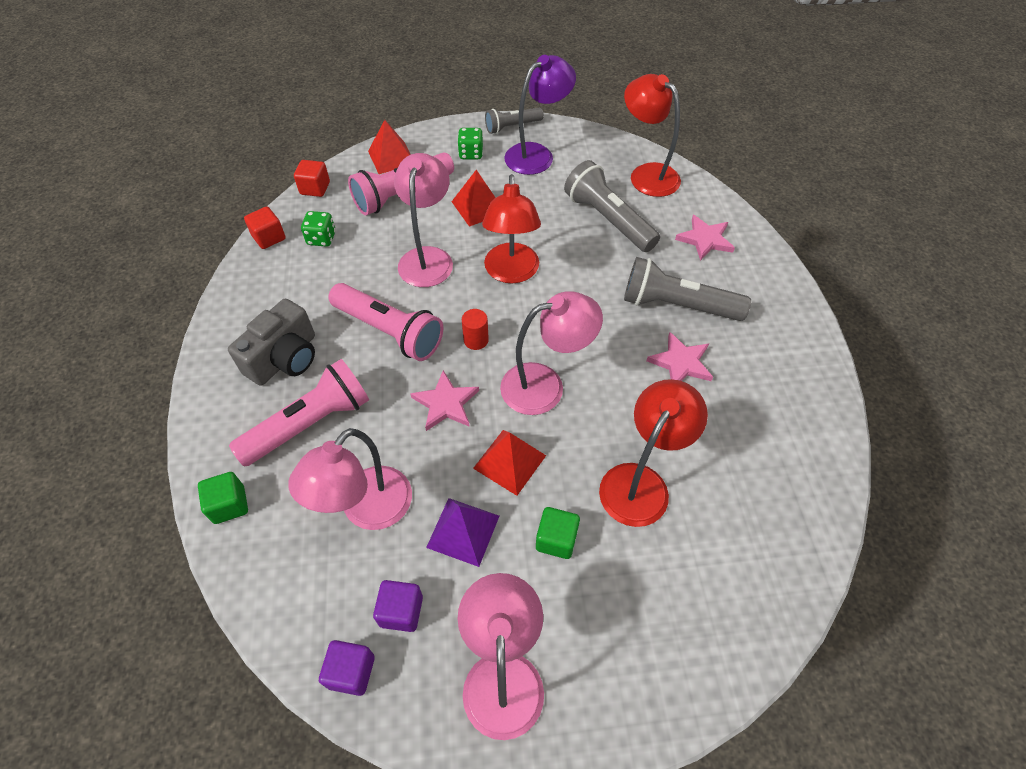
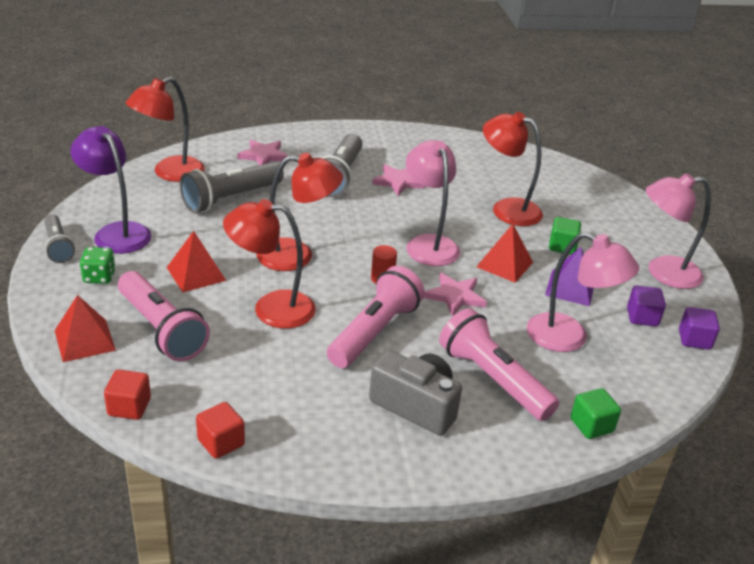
camera: 95 degrees left, 20 degrees down
green dice [301,211,336,247] -> none
pink lamp [394,153,453,287] -> red lamp [223,199,316,329]

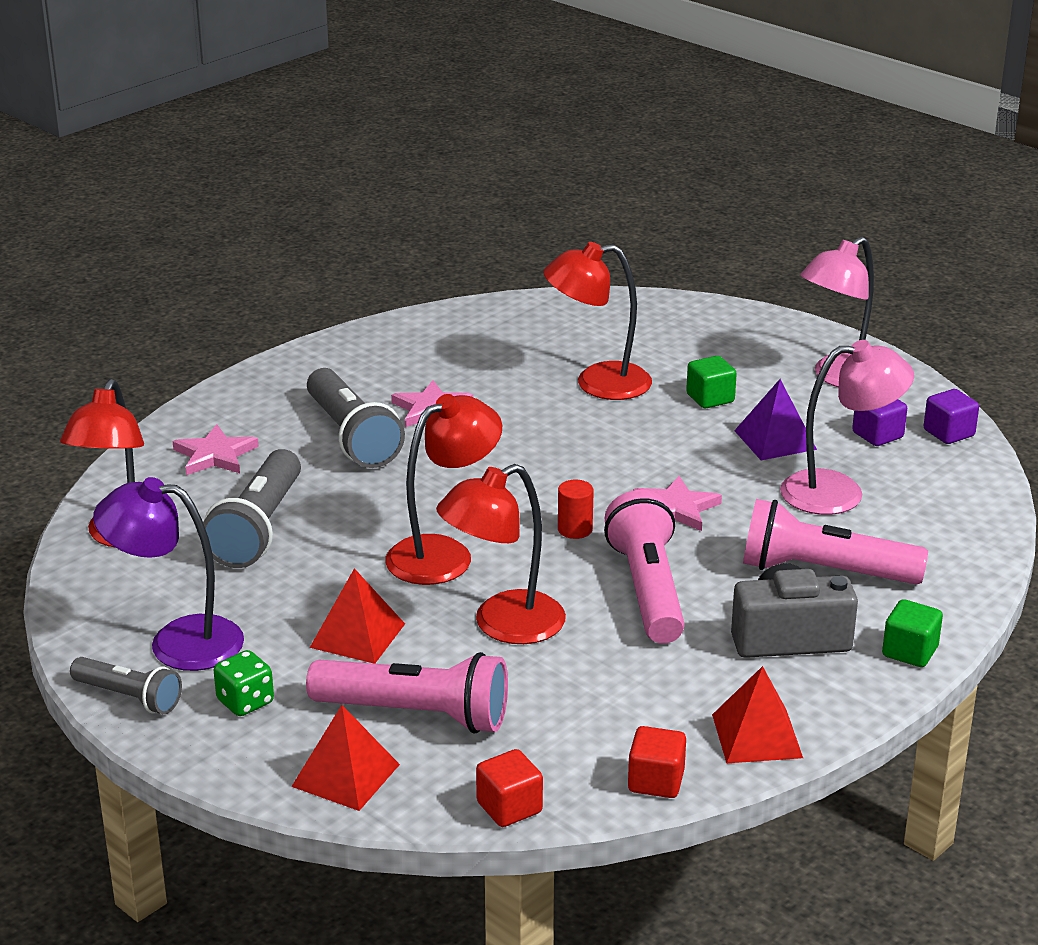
camera: 35 degrees left, 5 degrees down
pink lamp [406,140,460,266] -> none
red pyramid [476,224,533,283] -> red pyramid moved to [712,666,803,763]
green cube [571,388,621,439] -> green cube moved to [882,599,943,667]

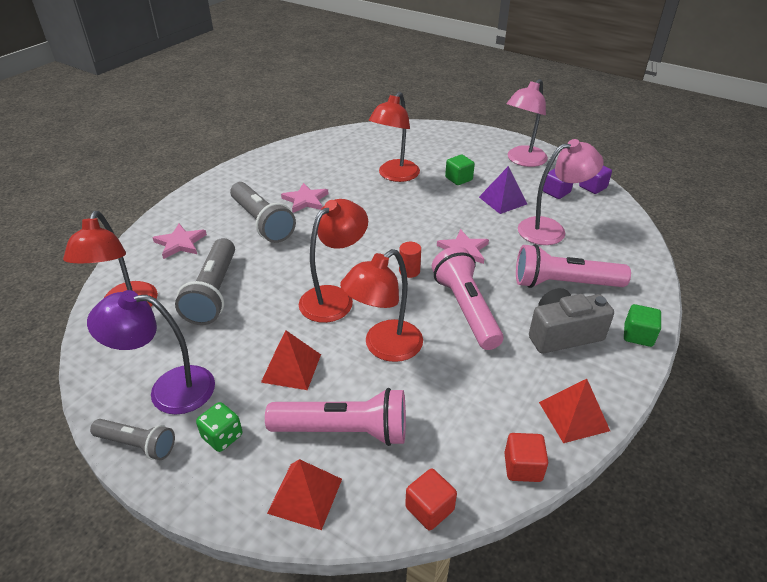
camera: 10 degrees left, 10 degrees up
red lamp [543,242,652,400] -> red lamp turned 45 degrees counterclockwise [369,92,420,182]

